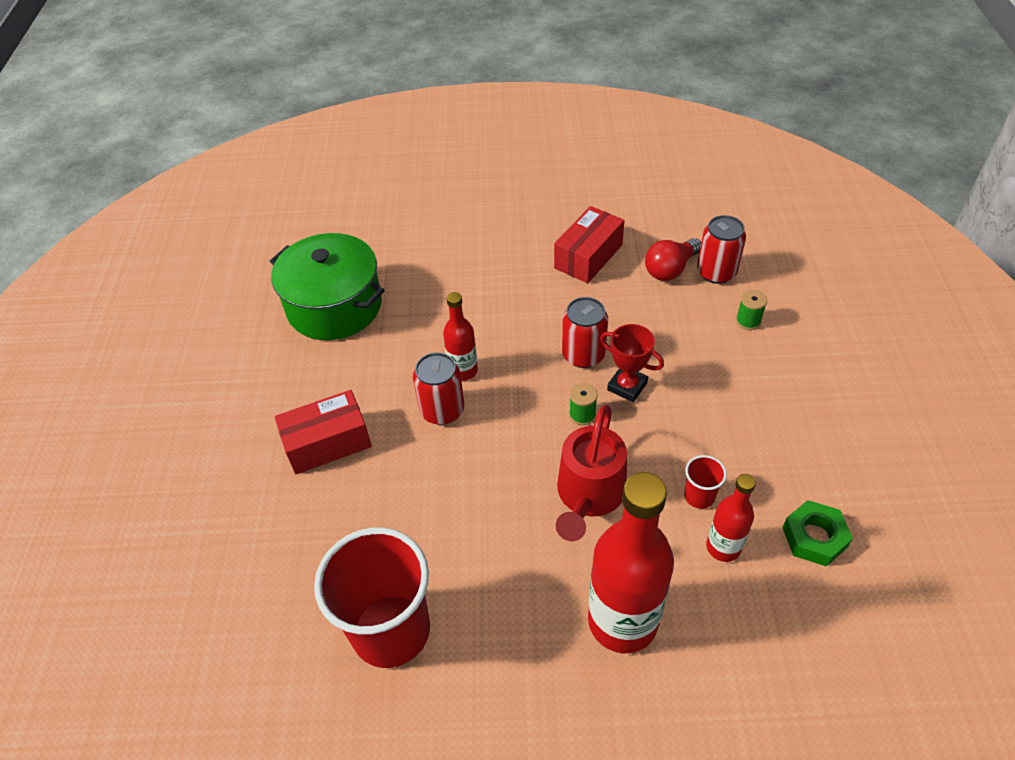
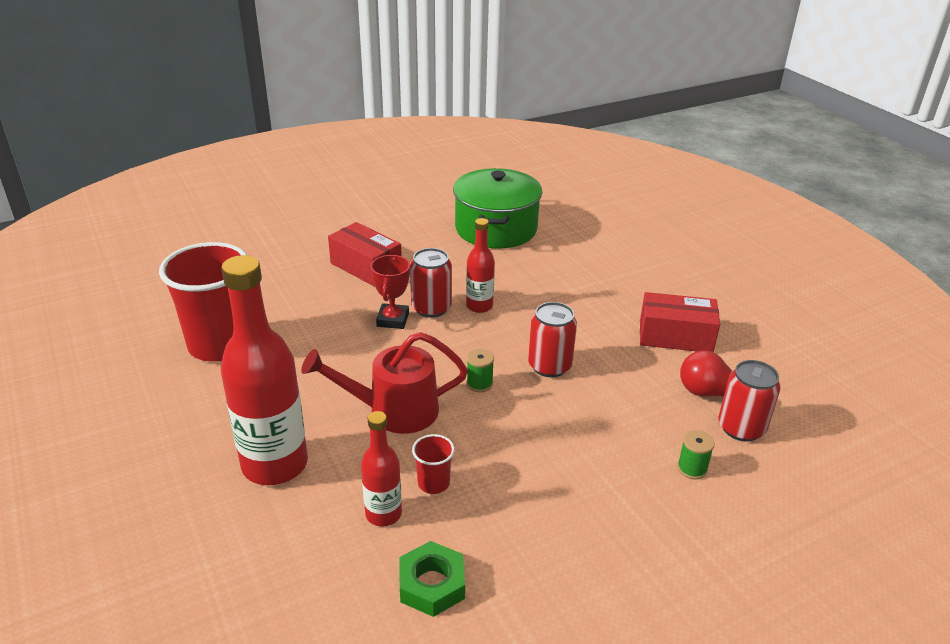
camera: 60 degrees right, 15 degrees down
red trophy [600,324,664,402] -> red trophy moved to [370,255,410,329]

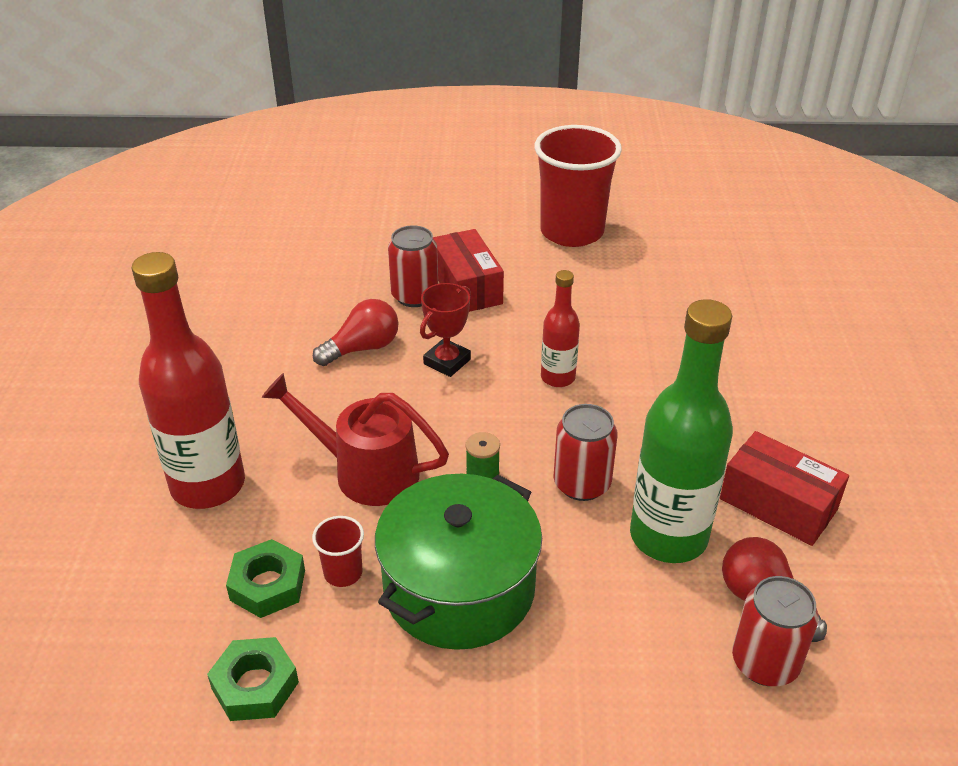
camera: 30 degrees right, 5 degrees up
red cup [159,242,247,362] -> red cup moved to [534,125,622,247]
red bottle [361,411,402,527] -> green nut [226,539,305,618]
red can [410,248,452,318] -> red can moved to [388,225,438,307]
green pot [453,168,542,249] -> green pot moved to [375,474,542,650]
green spool [677,430,715,480] -> none
none -> red light bulb [313,299,399,366]
none -> green bottle [630,299,733,563]

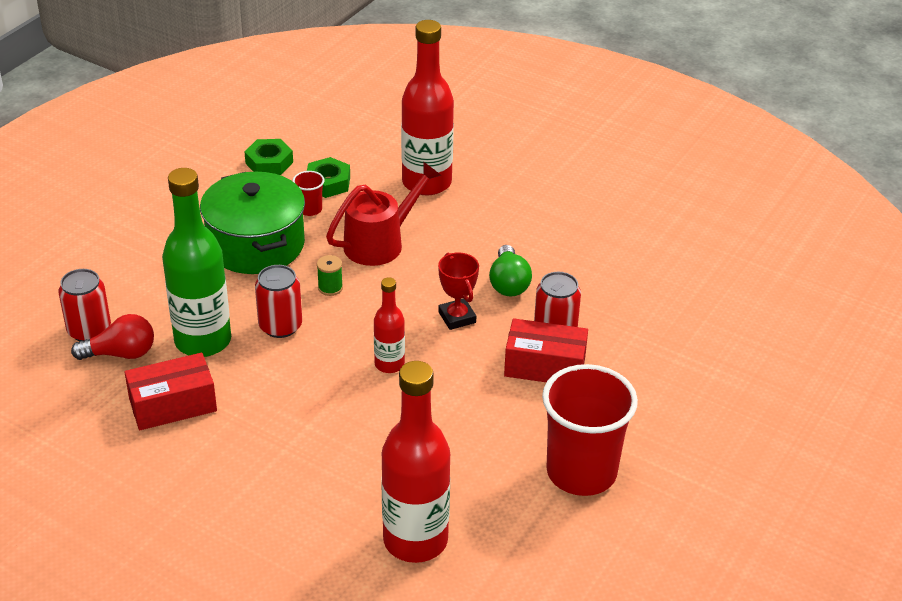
camera: 120 degrees right, 0 degrees up
red light bulb [313,299,399,366] -> green light bulb [489,245,532,296]
none -> red bottle [381,361,450,563]

